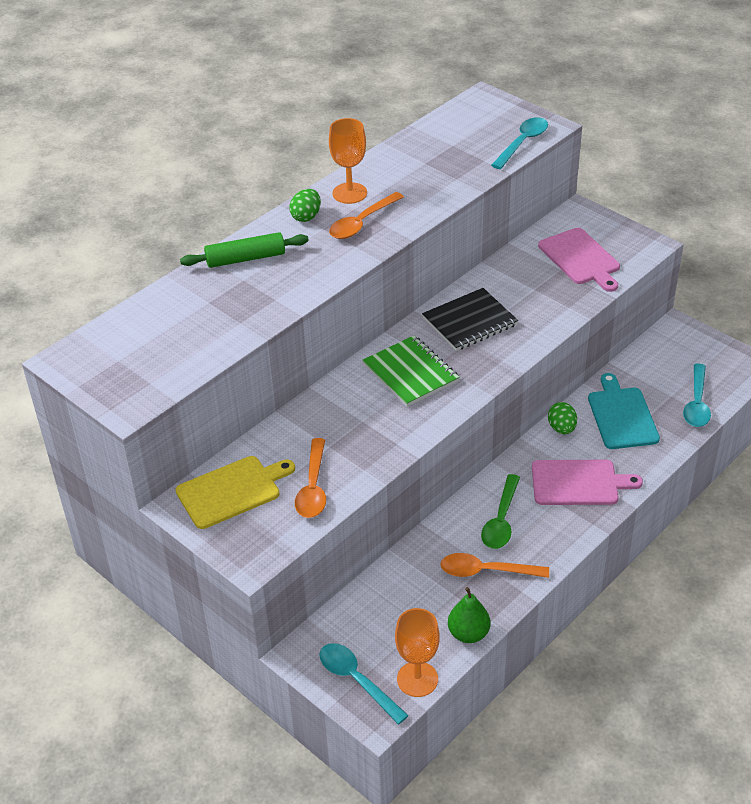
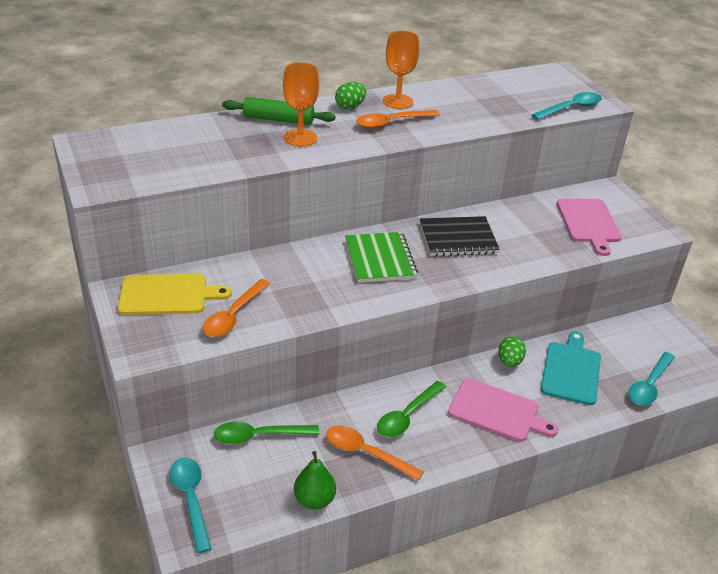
camera: 20 degrees right, 5 degrees down
orange goblet [395,608,440,697] -> orange goblet moved to [283,62,319,147]
none -> green spoon [214,421,319,444]

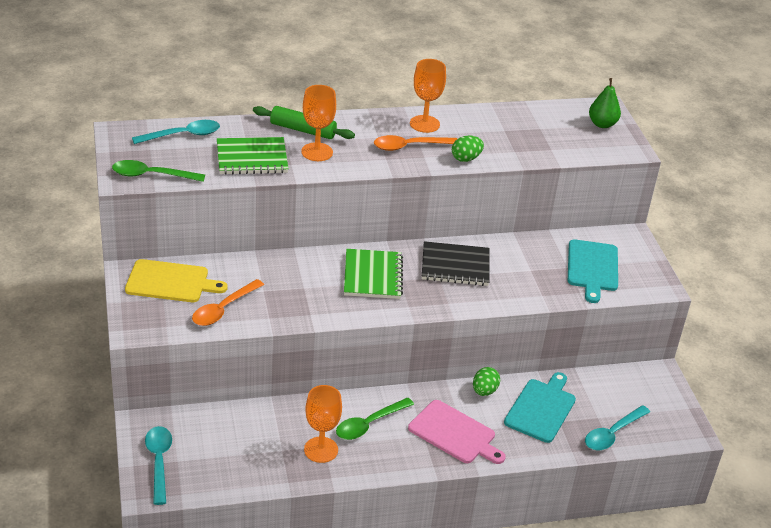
camera: 10 degrees right, 0 degrees up
green spoon [214,421,319,444] -> green spoon moved to [112,160,205,182]
green pear [294,451,336,510] -> green pear moved to [589,78,621,128]
orange spoon [326,426,423,481] -> orange goblet [304,385,342,463]
green egg [335,82,366,109] -> green egg moved to [452,135,484,162]
turquoise spoon [532,92,602,120] -> turquoise spoon moved to [132,120,220,144]
pink cutting board [557,198,622,256] -> turquoise cutting board [568,239,618,303]
none -> green notebook [217,137,288,175]

